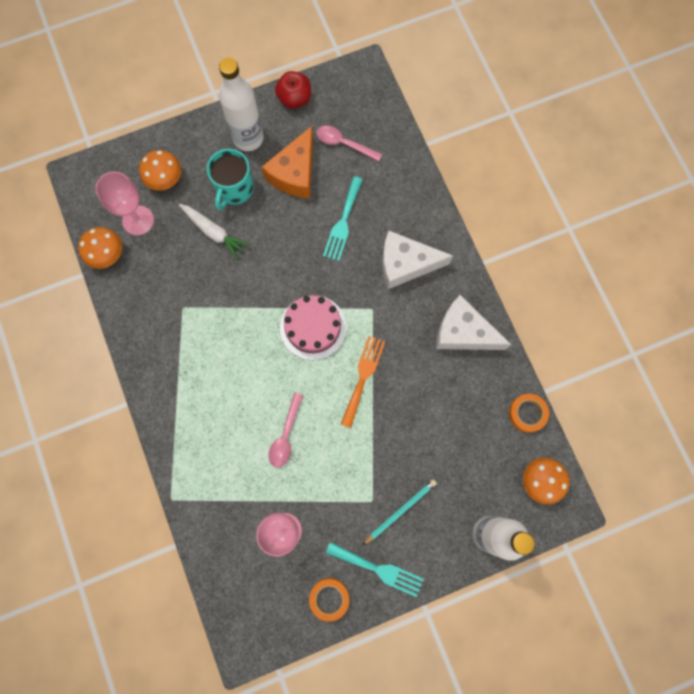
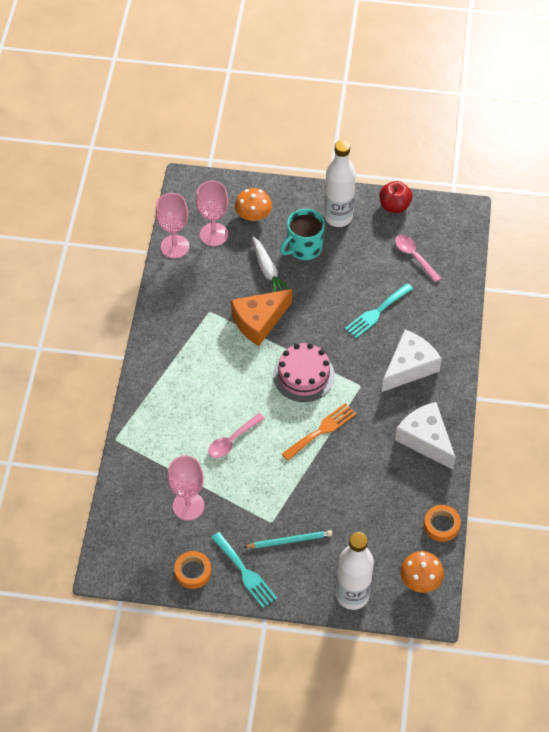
camera: 30 degrees right, 20 degrees down
orange mushroom [78,227,122,269] -> pink goblet [156,193,189,258]
orange cheese [261,126,313,198] -> orange cheese moved to [231,289,292,346]
white cheese [382,230,453,289] -> white cheese turned 105 degrees clockwise [382,330,442,392]

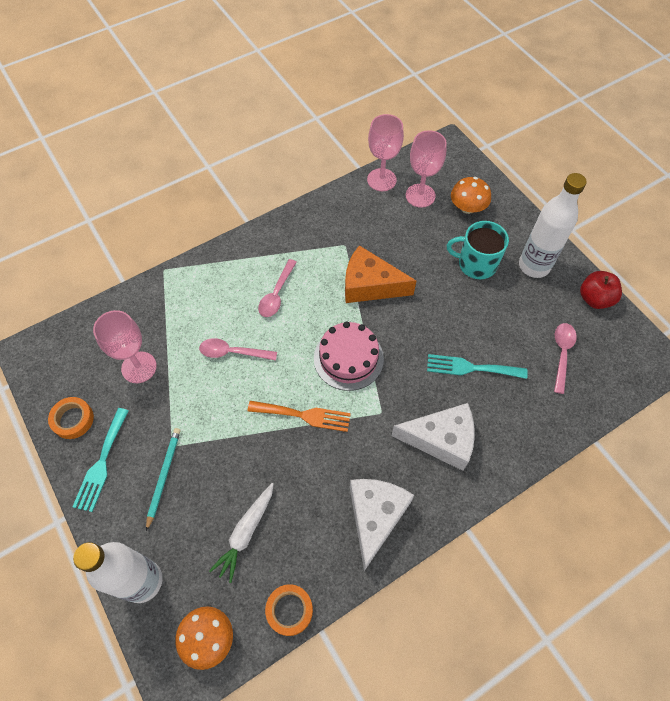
camera: 50 degrees right, 5 degrees up
turquoise pencil [244,530,332,549] -> turquoise pencil turned 120 degrees counterclockwise [146,428,181,531]
white carrot [253,237,290,292] -> white carrot moved to [209,483,274,583]
none -> pink spoon [258,259,297,317]

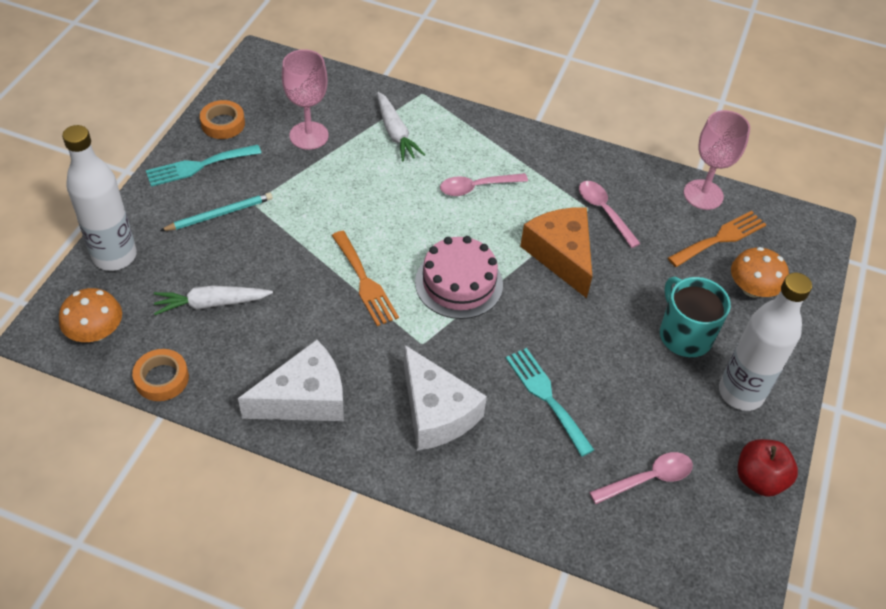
camera: 50 degrees right, 10 degrees down
pink spoon [199,338,277,361] -> pink spoon moved to [579,181,641,248]
pink goblet [406,130,447,208] -> orange fork [668,211,766,267]
none -> white carrot [377,92,425,161]

